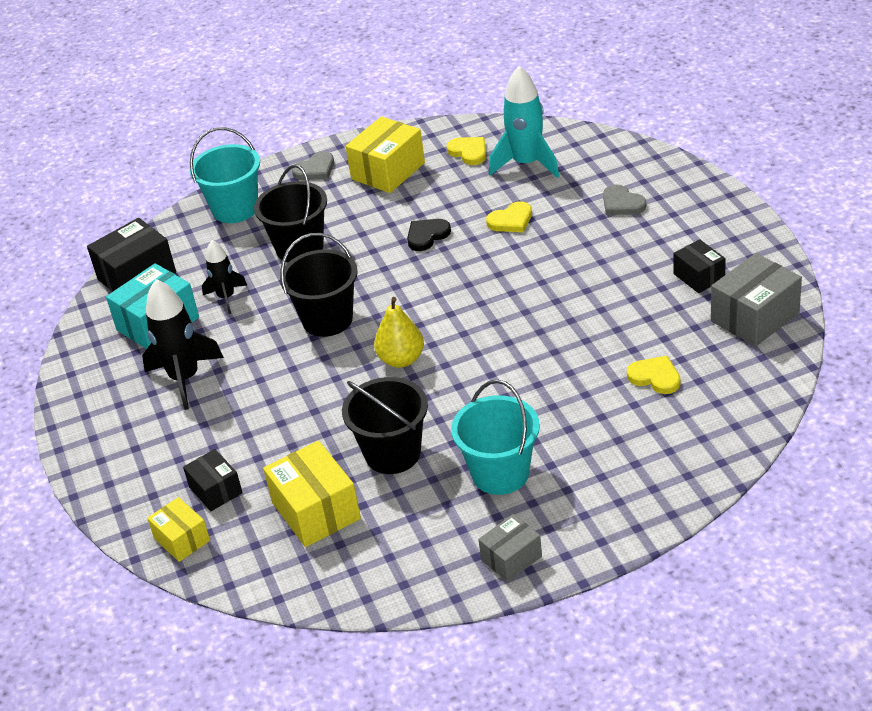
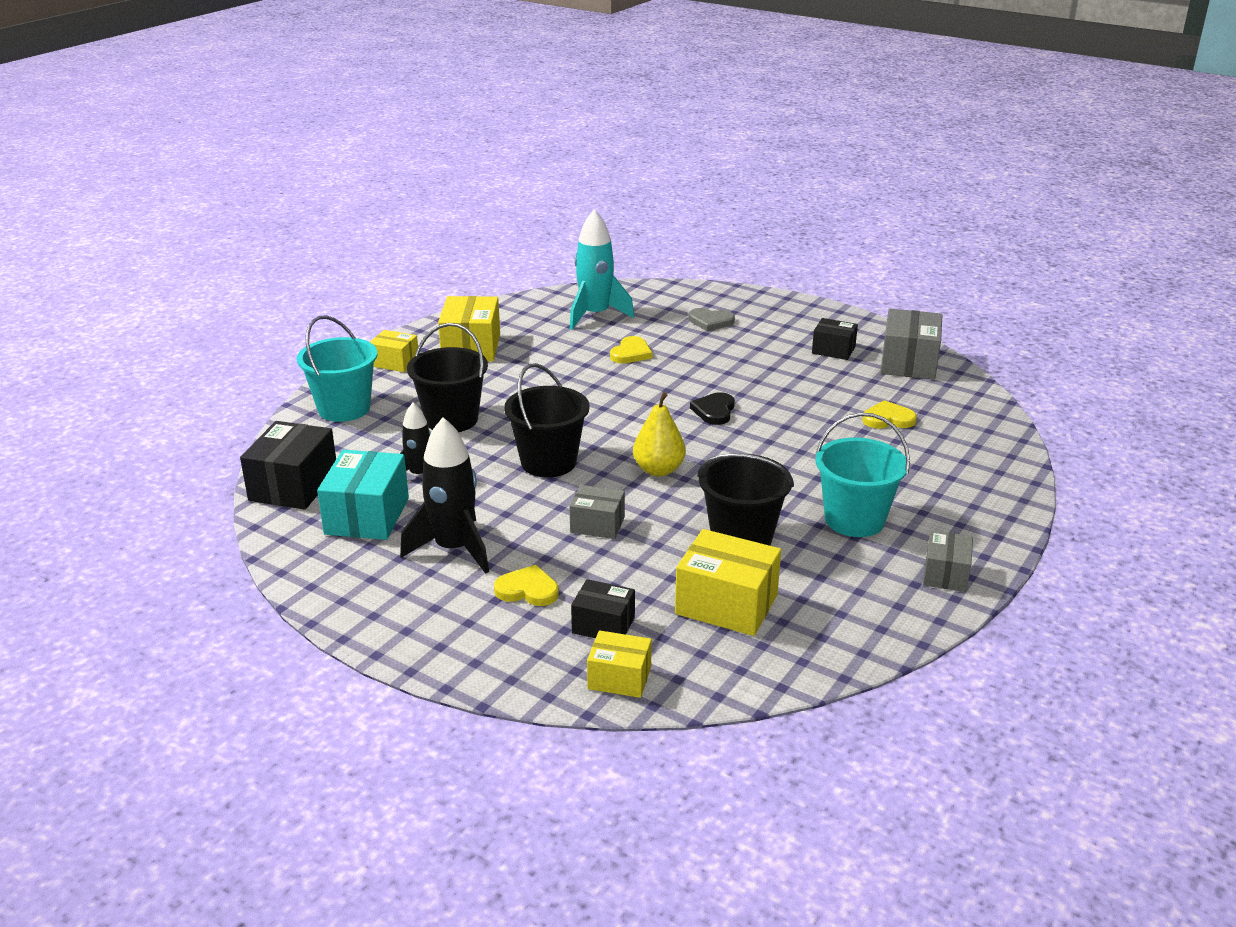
camera: 40 degrees left, 10 degrees down
grey heart [292,151,334,180] -> yellow box [370,330,418,372]
black heart [407,219,451,251] -> black heart moved to [690,392,735,425]
yellow heart [446,137,486,165] -> yellow heart moved to [494,565,559,606]
none -> grey box [569,485,625,539]

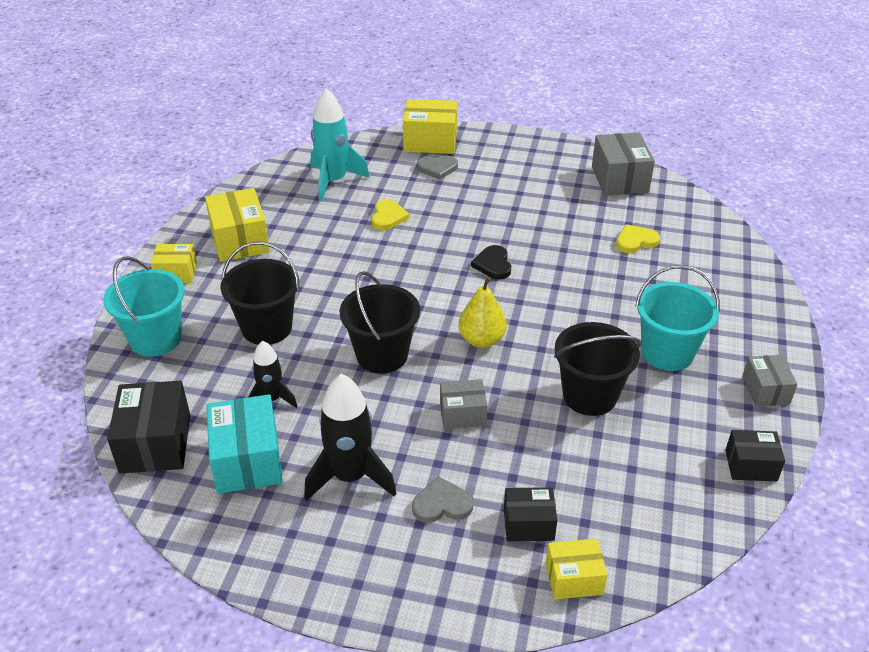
camera: 20 degrees left, 10 degrees up
yellow heart [494,565,559,606] -> grey heart [412,476,473,523]
yellow box [675,529,781,636] -> yellow box moved to [403,99,457,154]
black box [812,318,858,360] -> black box moved to [725,430,785,481]

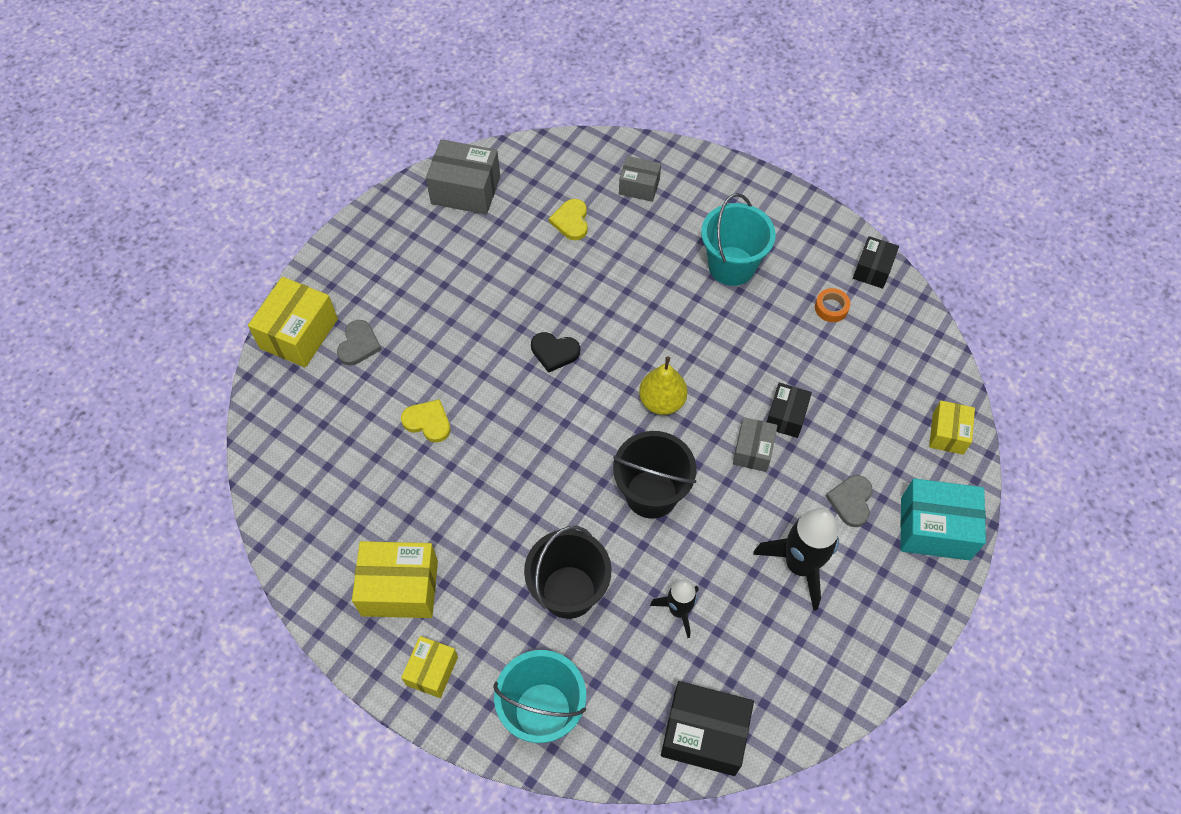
camera: 70 degrees left, 20 degrees up
turquoise box [206,394,283,494] -> turquoise box moved to [900,478,986,561]
turquoise rocket [311,88,370,202] -> none
black box [504,487,557,541] -> black box moved to [767,383,812,438]
black bucket [554,322,641,416] -> none
grey box [742,355,798,407] -> grey box moved to [619,156,661,202]
none -> orange tape [815,288,850,322]

